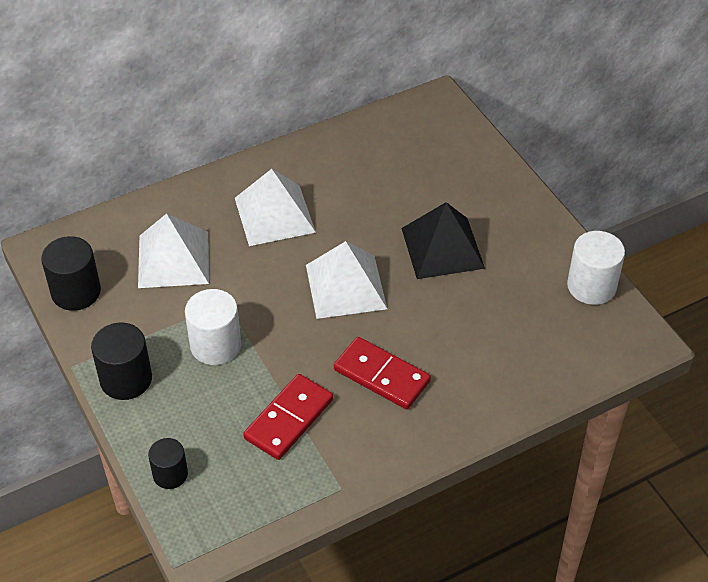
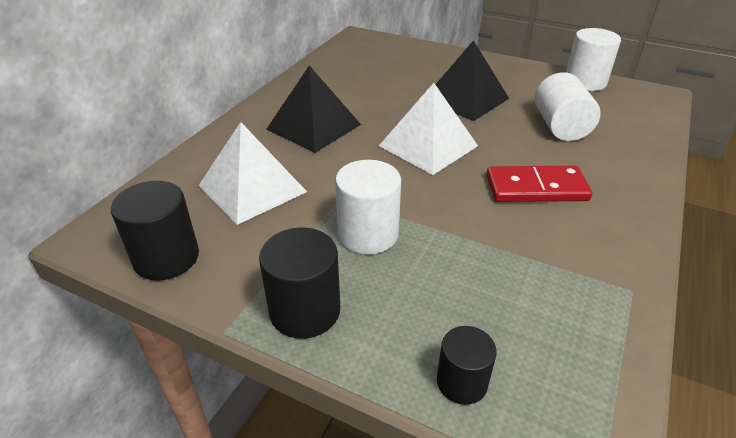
camera: 35 degrees left, 10 degrees down
white pyramid [235,169,316,246] -> black pyramid [266,65,361,153]
red domino [243,374,333,460] -> none
none -> white cylinder [535,72,601,141]

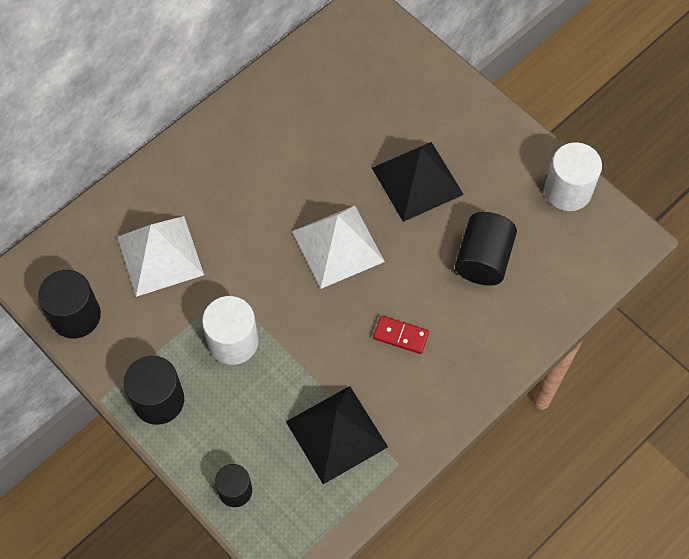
camera: 20 degrees right, 25 degrees up
black pyramid [266,65,361,153] -> black pyramid moved to [286,386,388,484]
red domino [486,166,592,202] -> red domino [373,316,429,354], size x0.60
white cylinder [535,72,601,141] -> black cylinder [455,212,517,286]

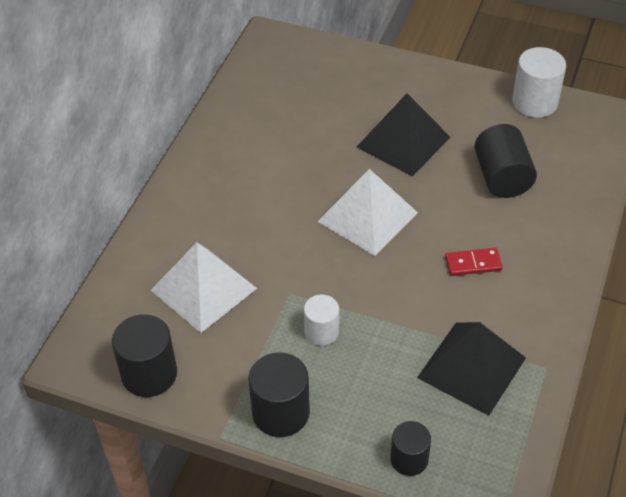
camera: 25 degrees left, 15 degrees down
white cylinder [202,296,258,365] -> white cylinder [304,295,339,346], size x0.64

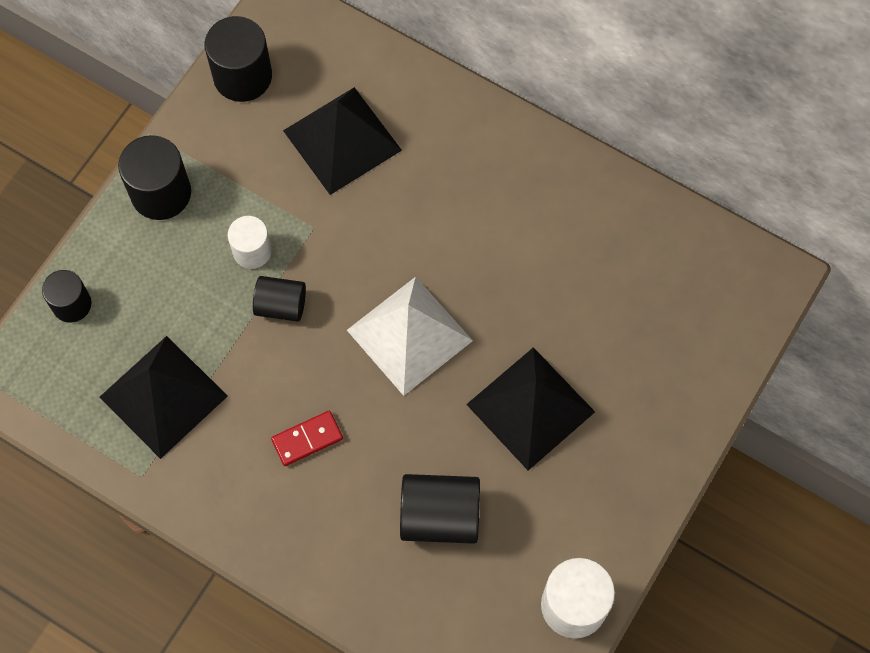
camera: 100 degrees right, 20 degrees up
white pyramid [151,243,257,333] -> black pyramid [283,87,402,195]
red domino [445,248,503,276] -> red domino turned 60 degrees clockwise [271,411,343,466]
none -> black cylinder [253,276,306,322]

